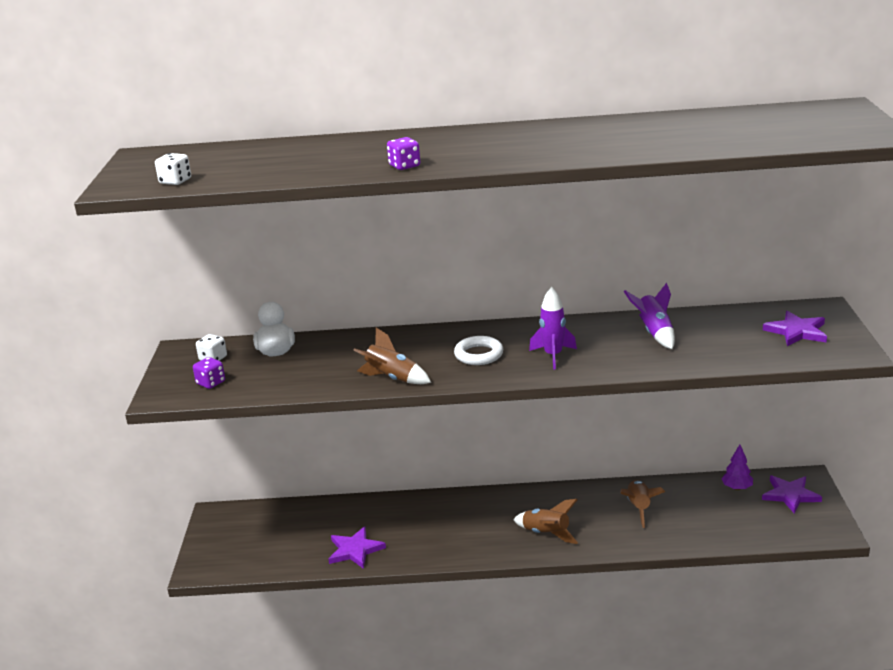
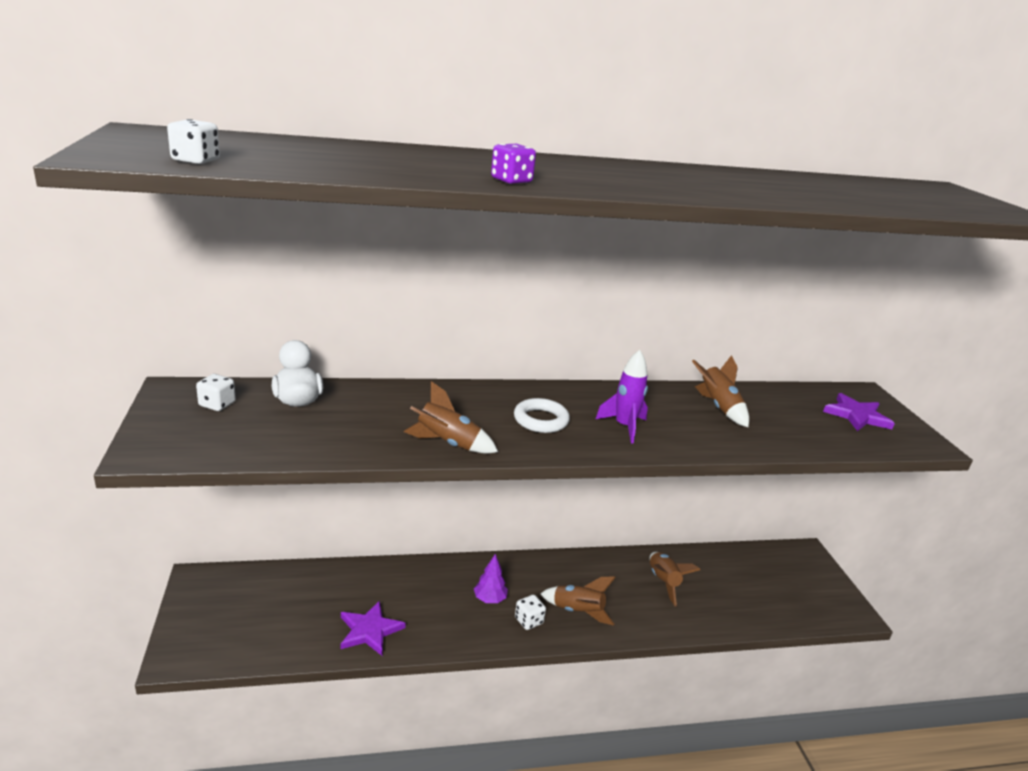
camera: 15 degrees left, 0 degrees up
purple dice [193,357,225,389] -> none
purple rocket [624,283,675,349] -> brown rocket [692,355,749,427]
purple tree [721,445,753,490] -> purple tree moved to [474,554,508,603]
purple star [762,475,822,513] -> none
none -> white dice [515,595,546,630]

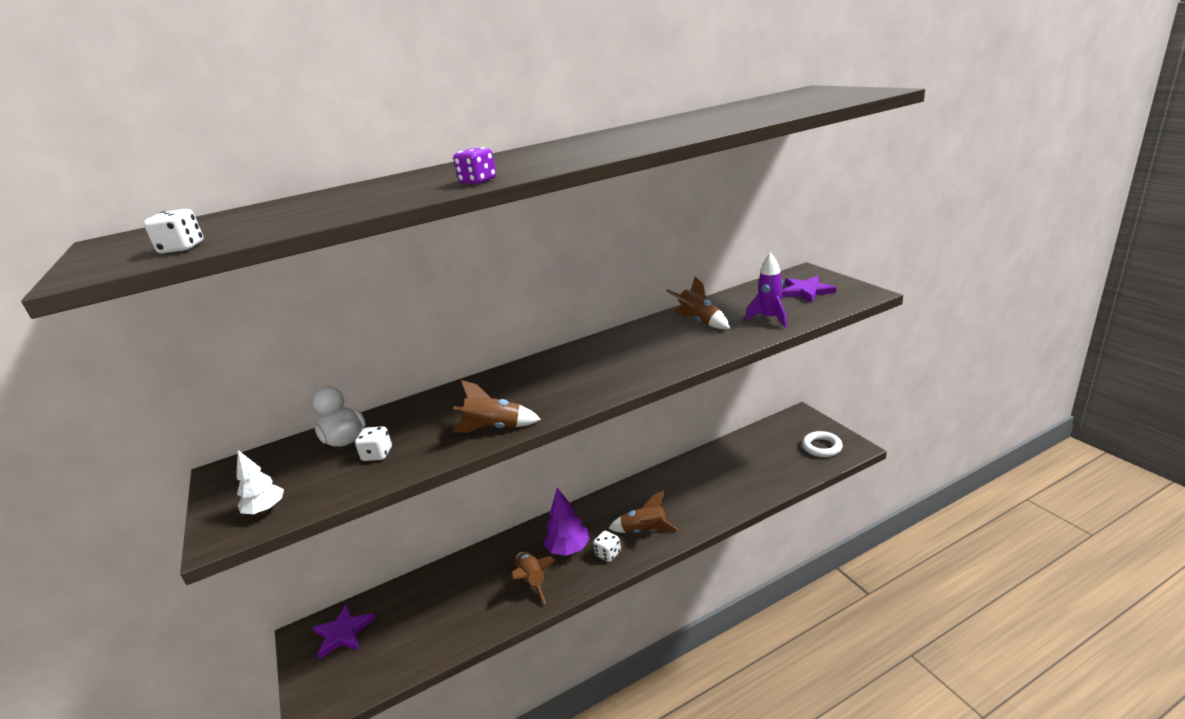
camera: 10 degrees left, 0 degrees up
white dice [196,374,236,411] -> white dice moved to [355,426,392,461]
purple star [341,601,406,656] -> purple star moved to [313,604,375,659]
purple tree [474,554,508,603] -> purple tree [544,488,590,556], size x1.50
white ring [514,398,570,433] -> white ring moved to [802,431,843,457]
purple rocket [596,350,648,443] -> purple rocket moved to [745,253,787,328]
brown rocket [649,552,700,606] -> brown rocket moved to [512,552,556,604]
none -> white tree [236,450,284,514]

